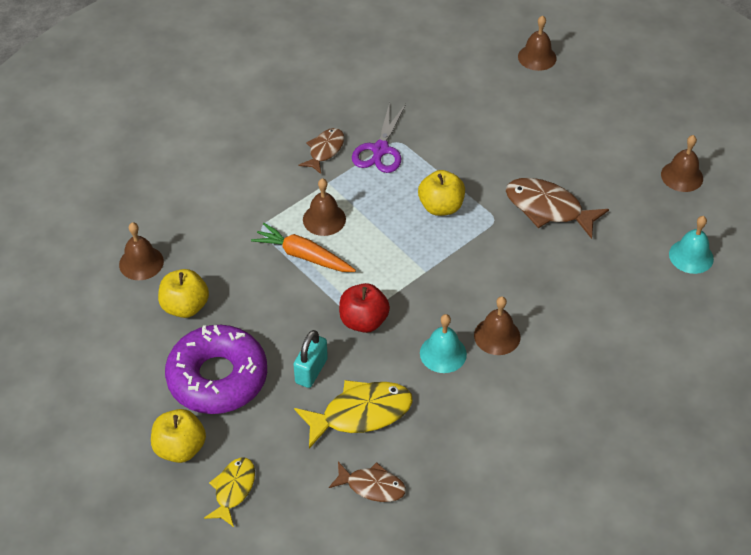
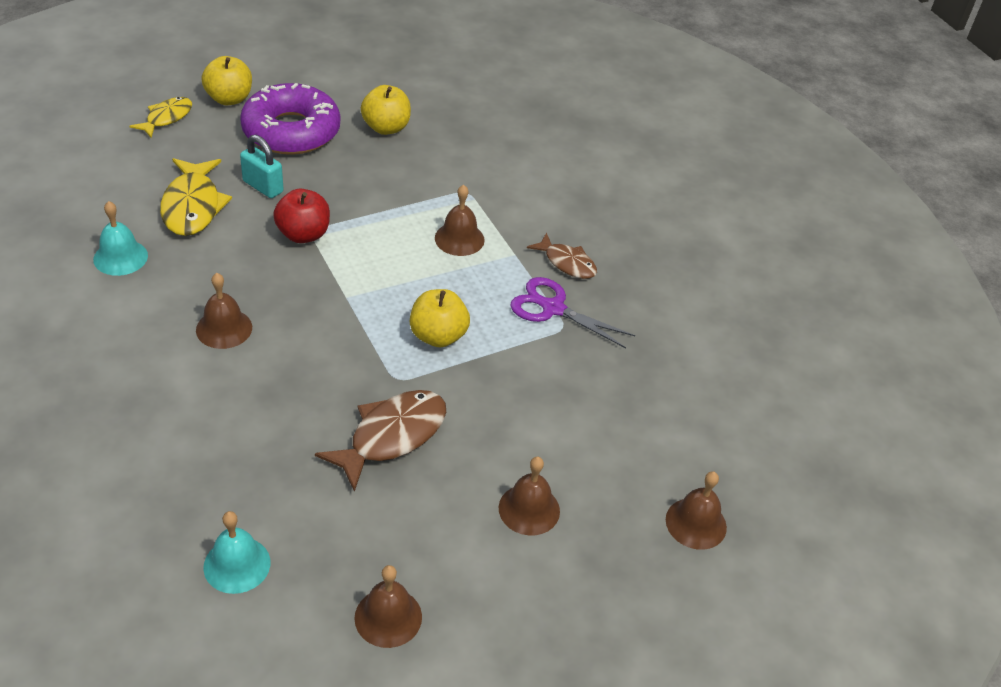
camera: 100 degrees right, 5 degrees down
brown bell [119,222,164,280] -> brown bell moved to [499,457,560,535]
yellow fish [204,458,255,527] -> yellow fish turned 90 degrees counterclockwise [130,97,192,138]
orange carrot [251,223,356,272] -> none
brown fish [329,462,406,502] -> none
turquoise bell [420,314,467,373] -> turquoise bell moved to [93,201,148,276]

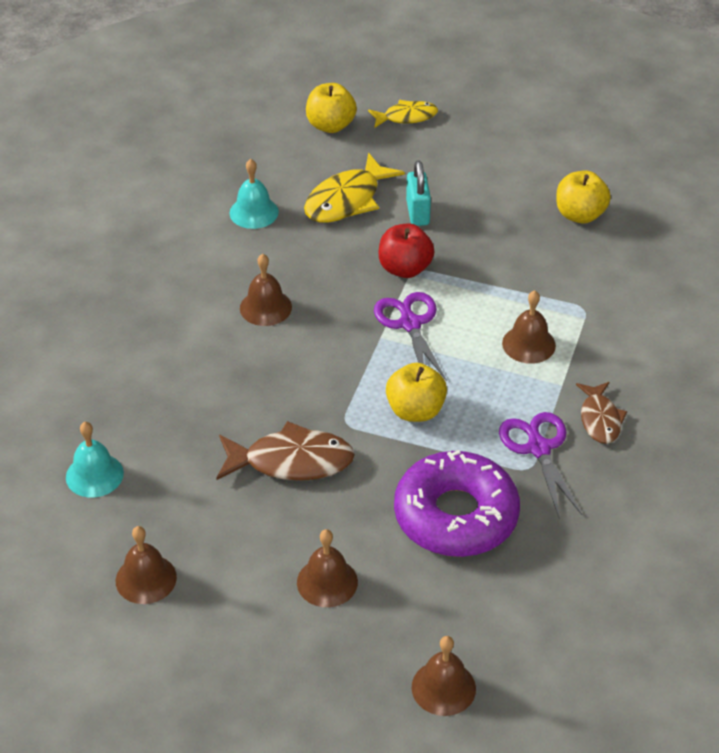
camera: 50 degrees right, 0 degrees up
yellow apple [202,56,252,105] -> yellow apple moved to [306,83,357,133]
purple donut [240,83,340,155] -> purple donut moved to [394,450,520,557]
none -> purple scissors [374,292,447,381]

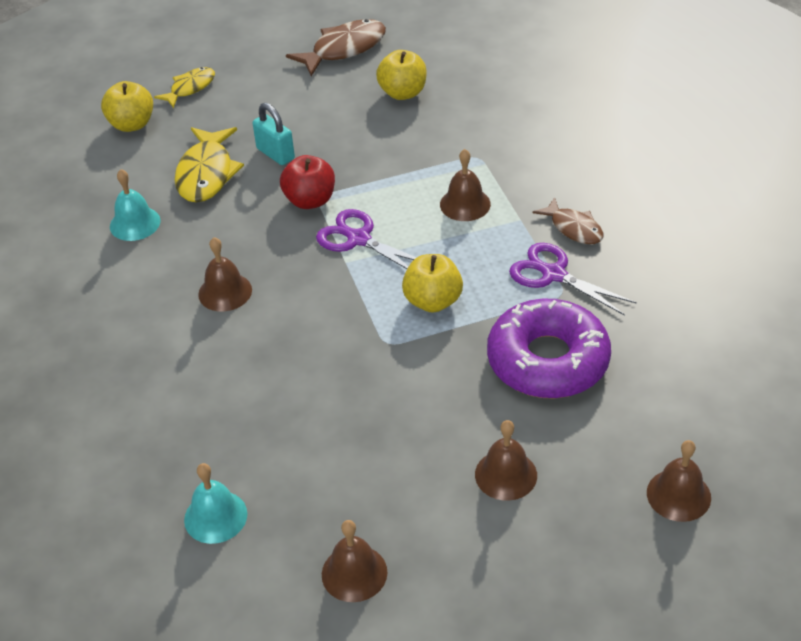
camera: 35 degrees left, 0 degrees up
brown fish [216,421,355,481] -> brown fish moved to [286,19,386,76]

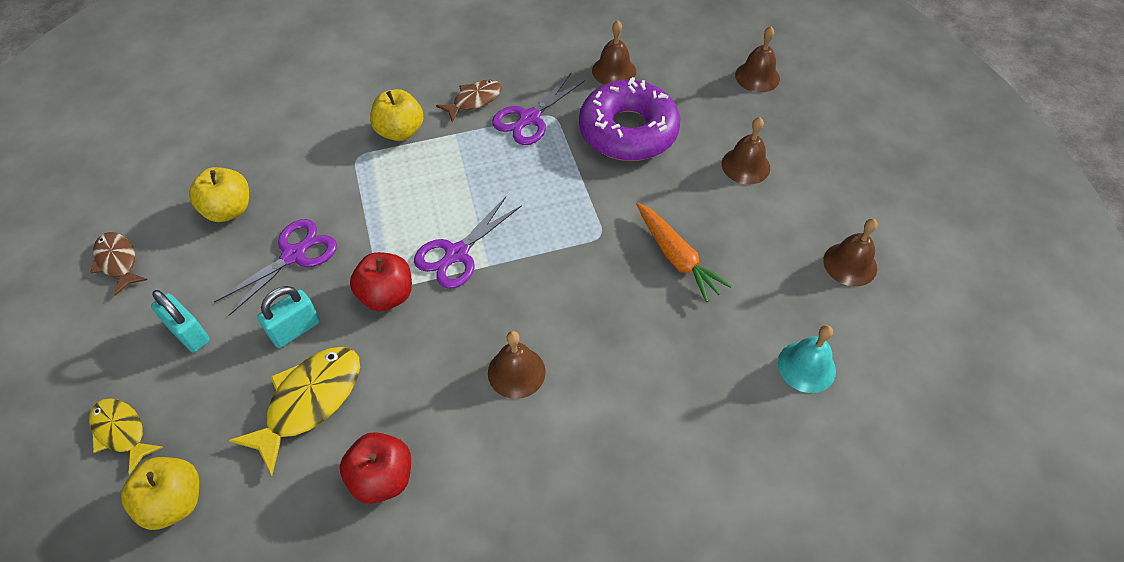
camera: 90 degrees left, 10 degrees up
turquoise bell [110,169,160,241] -> red apple [340,432,411,504]
yellow fish [175,127,244,203] -> yellow fish turned 60 degrees counterclockwise [229,347,360,475]
brown fish [286,19,386,76] -> brown fish [90,232,147,296], size x0.62
yellow apple [402,254,463,313] -> yellow apple moved to [370,89,423,141]
brown bell [440,149,491,221] -> brown bell moved to [592,20,636,85]
none -> turquoise padlock [151,290,210,352]
none -> purple scissors [214,219,337,316]
none -> orange carrot [636,203,732,302]

